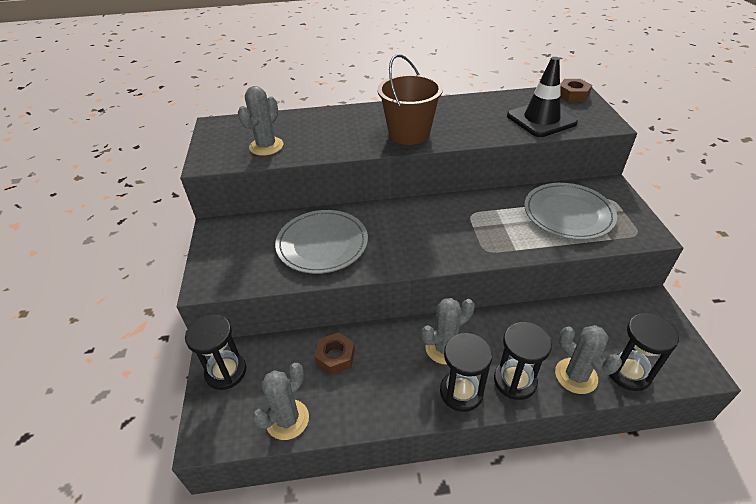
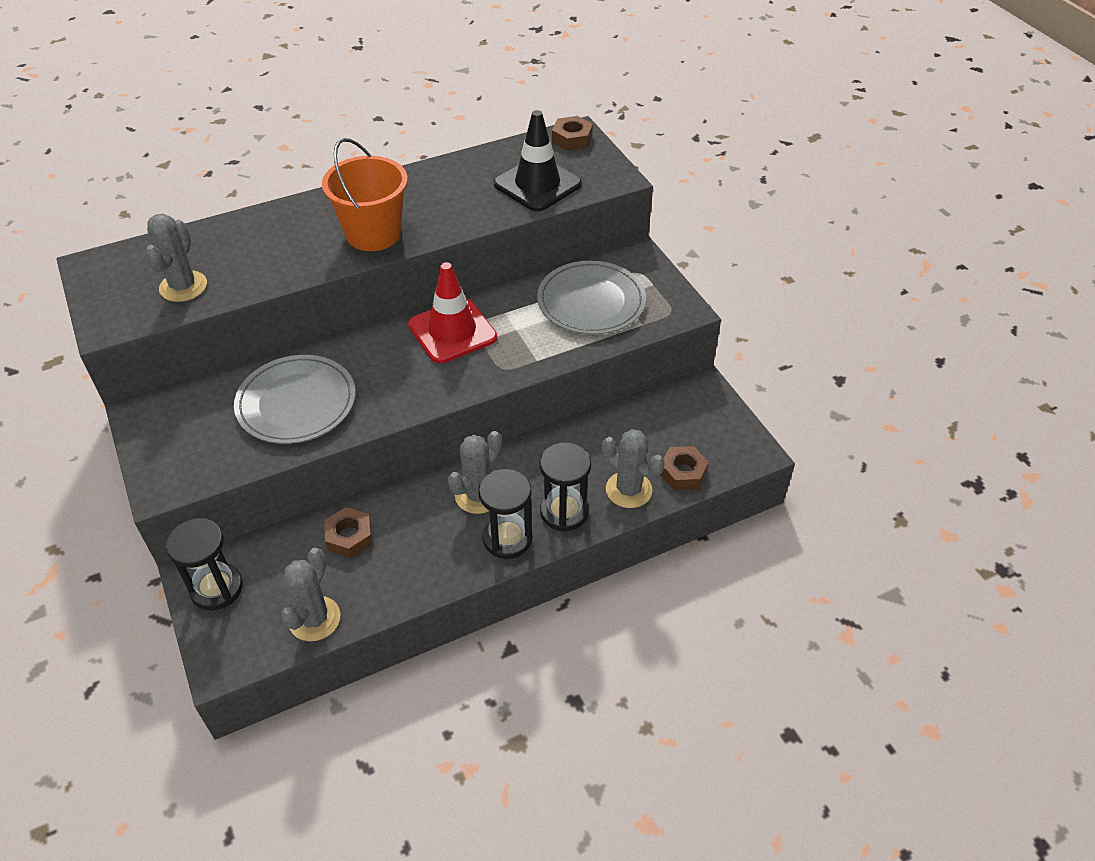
camera: 20 degrees left, 5 degrees up
brown bucket [377,54,443,145] -> orange bucket [322,138,408,251]
black hourglass [609,313,679,391] -> brown nut [660,446,709,490]
none -> red traffic cone [408,262,497,364]

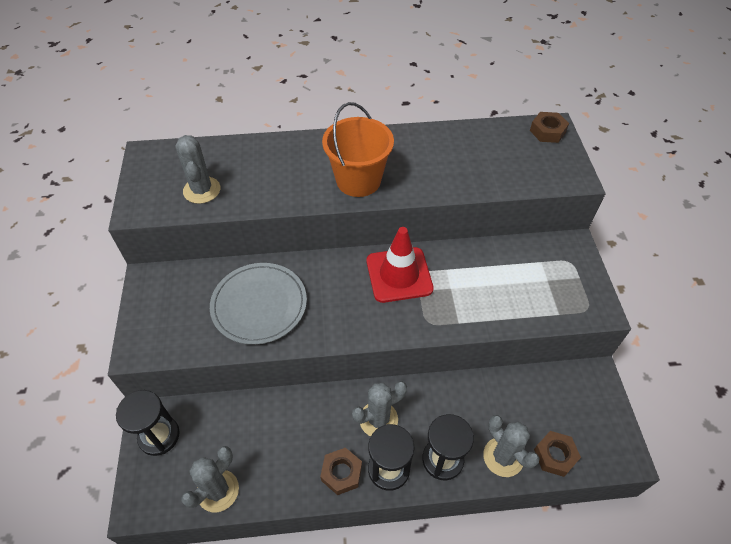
camera: 20 degrees right, 5 degrees up
grey cactus [145,214,207,302] -> grey cactus turned 45 degrees counterclockwise [175,135,220,204]
brown nut [324,507,373,558] -> brown nut moved to [320,448,362,495]
black traffic cone [494,110,582,212] -> none
grey plate [537,261,646,335] -> none

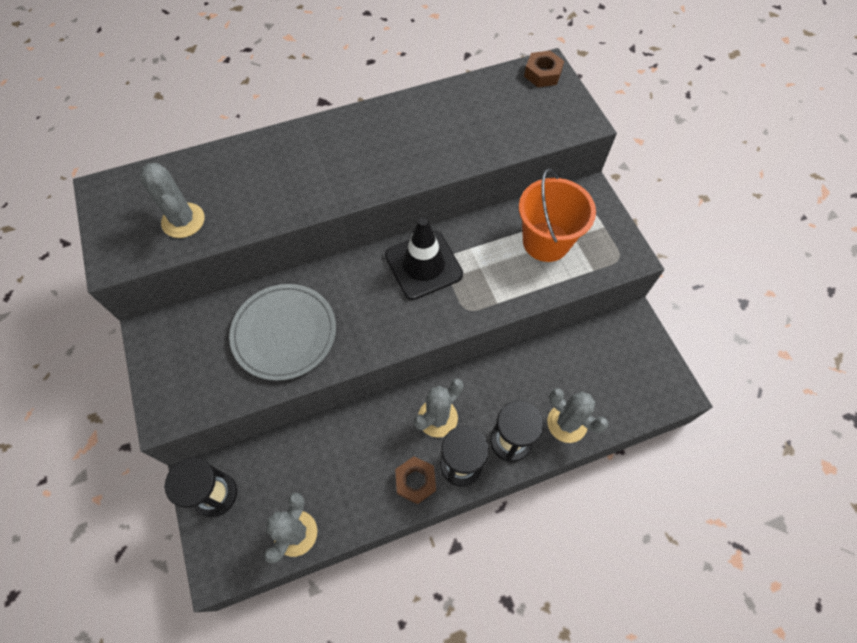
camera: 15 degrees left, 10 degrees up
orange bucket [322,102,394,197] -> orange bucket moved to [519,168,596,262]
red traffic cone [367,227,434,303] -> black traffic cone [385,217,463,300]
brown nut [534,431,581,477] -> none

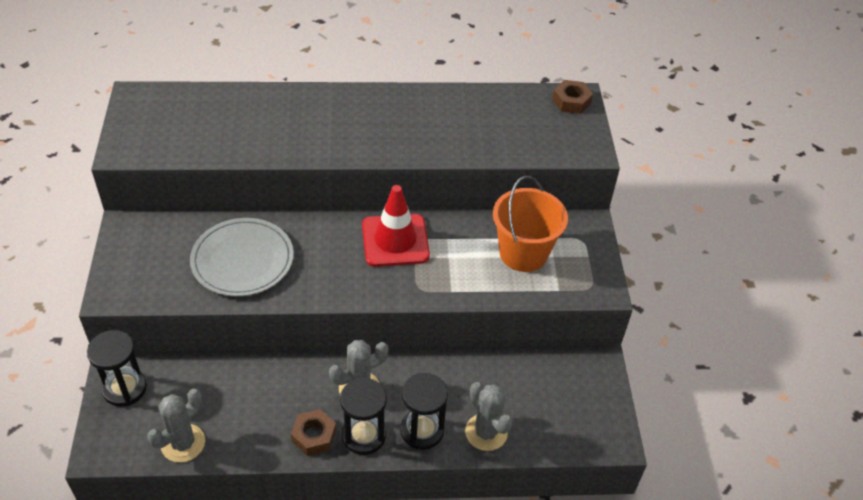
camera: 15 degrees right, 15 degrees down
grey cactus [140,163,205,238] -> none
black traffic cone [385,217,463,300] -> red traffic cone [362,185,430,267]

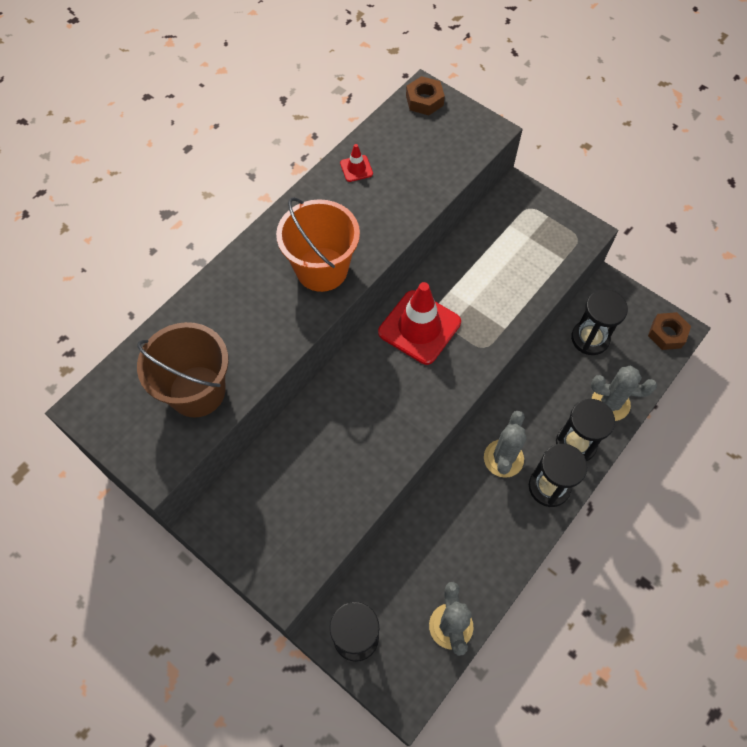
camera: 45 degrees left, 15 degrees up
grey plate [190,218,294,297] -> none
brown nut [291,409,336,456] -> brown nut moved to [648,312,691,350]
orange bucket [493,176,568,272] -> orange bucket moved to [276,197,360,292]
none -> brown bucket [137,322,229,417]
none -> red traffic cone [340,144,373,182]
none -> black hourglass [571,289,628,355]

